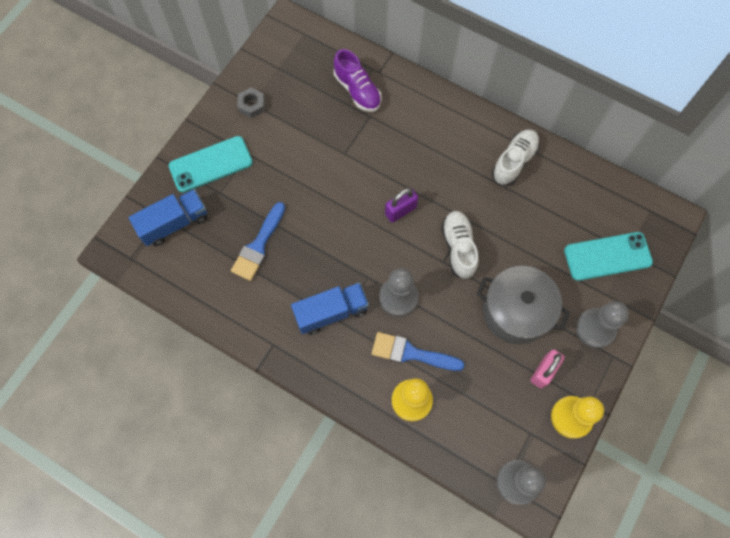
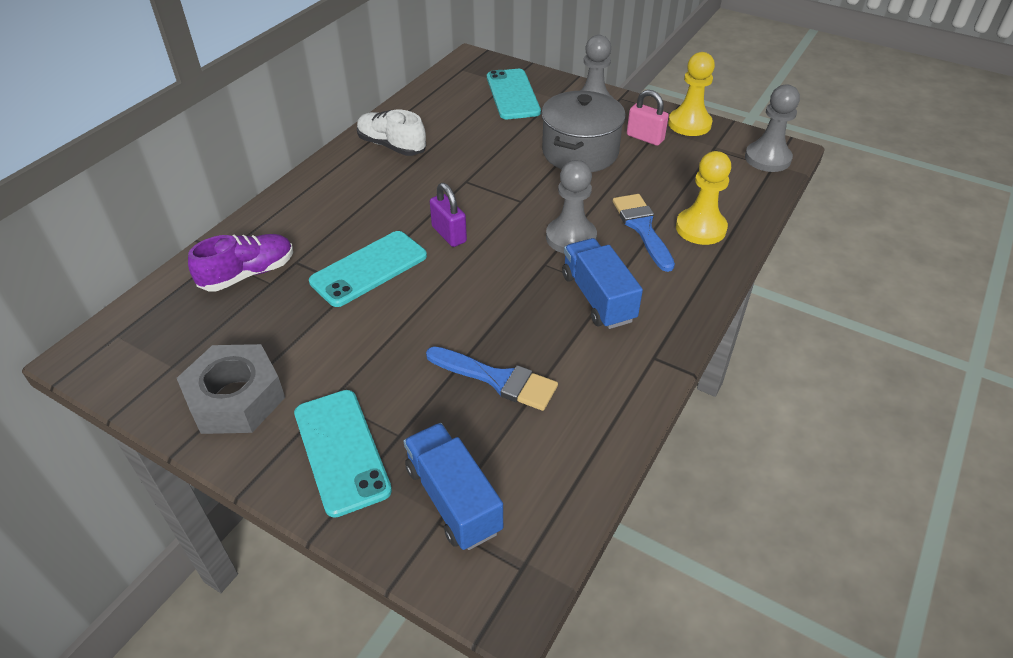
camera: 90 degrees left, 25 degrees down
grey nut [237,88,265,118] -> grey nut [177,344,285,434], size x1.93
blue brush [372,332,465,371] -> blue brush turned 150 degrees clockwise [613,194,675,272]
white shoe [441,211,479,280] -> none
none -> turquoise phone [309,231,427,307]

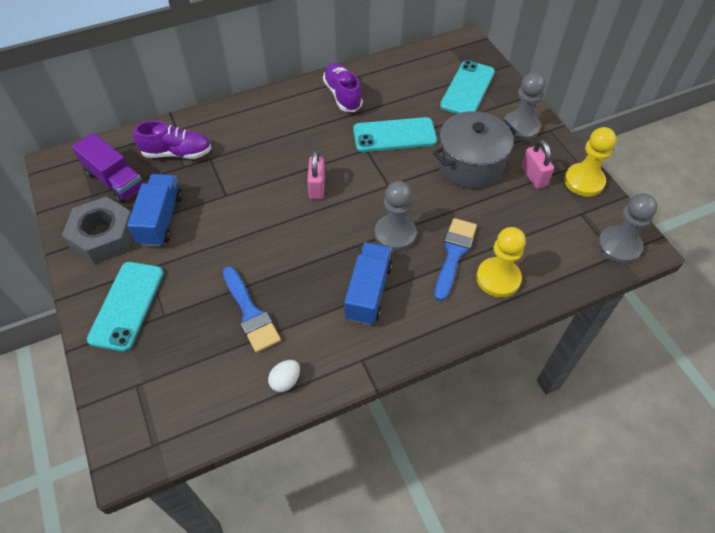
camera: 35 degrees right, 10 degrees up
turquoise phone [309,231,427,307] -> turquoise phone moved to [353,117,437,152]
white shoe [357,110,426,156] -> purple shoe [323,63,363,112]
blue truck [403,423,503,550] -> blue truck moved to [127,174,183,247]
purple padlock [430,183,467,247] -> pink padlock [307,150,325,199]
none -> purple truck [72,133,144,204]
none -> white egg [268,360,300,392]

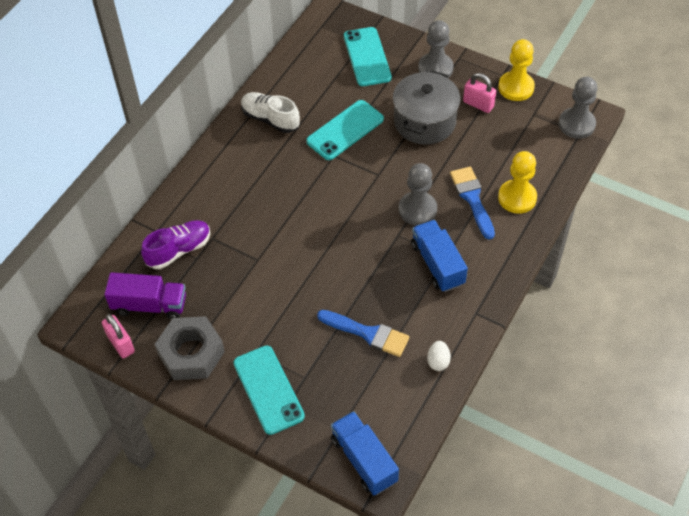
camera: 35 degrees left, 0 degrees up
blue truck [127,174,183,247] -> blue truck moved to [331,411,399,495]
pink padlock [307,150,325,199] -> pink padlock moved to [102,314,135,358]
purple shoe [323,63,363,112] -> white shoe [241,92,300,133]

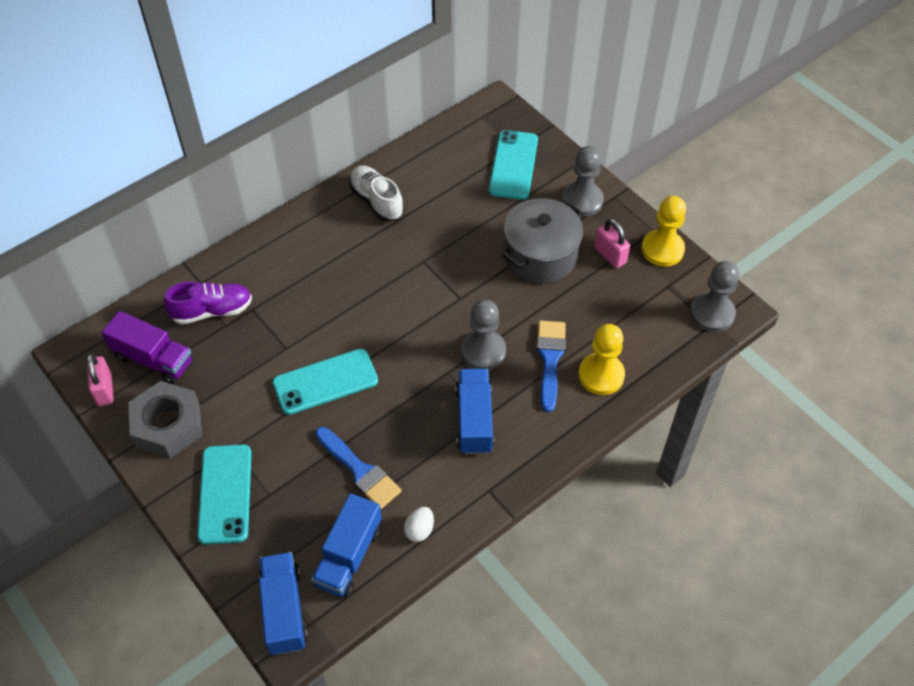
camera: 20 degrees right, 0 degrees up
turquoise phone [306,100,384,160] -> turquoise phone moved to [273,349,378,415]
none -> blue truck [311,493,382,598]

